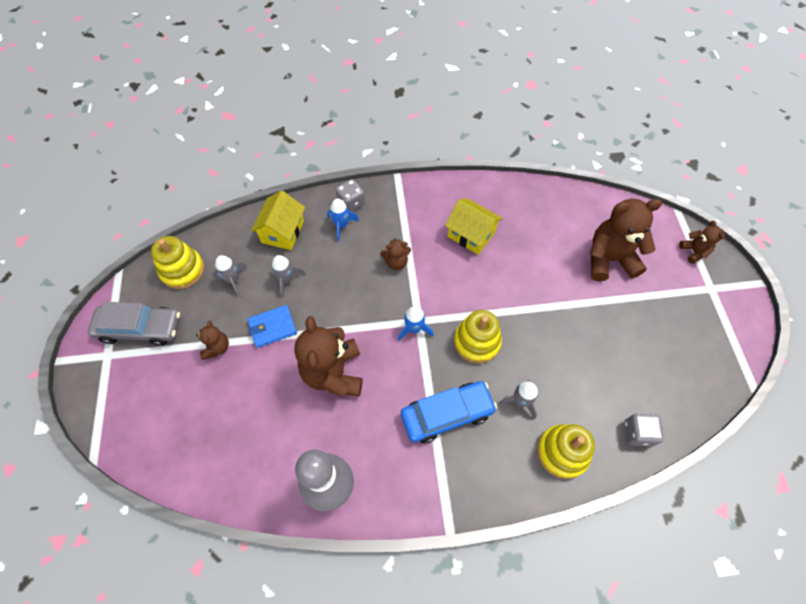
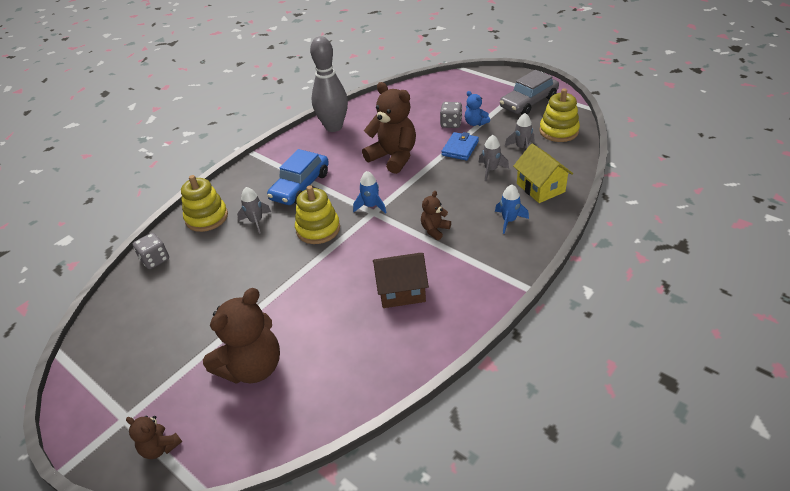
camera: 140 degrees right, 20 degrees down
brown teddy bear [196,321,229,360] -> blue teddy bear [465,91,490,126]
grey dice [336,179,365,212] -> grey dice moved to [440,102,462,128]
yellow house [445,198,503,255] -> brown house [373,253,429,308]

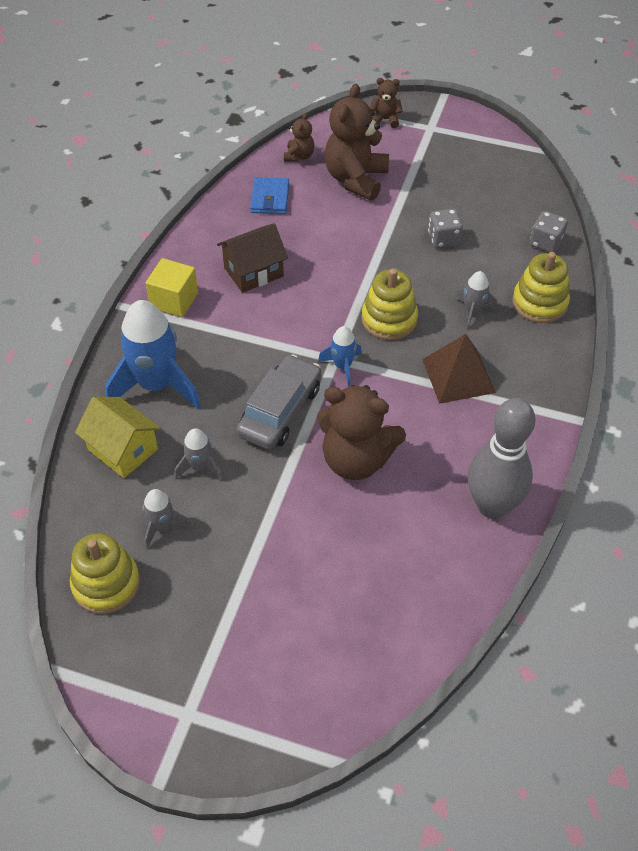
camera: 155 degrees right, 10 degrees up
blue car [267,149,329,205] -> brown pyramid [422,334,496,404]
brown teddy bear [421,191,451,240] -> brown teddy bear moved to [284,113,314,162]
grey dice [440,102,462,128] -> grey dice moved to [428,209,463,248]
blue wallet [441,132,479,160] -> blue wallet moved to [250,177,289,214]
blue teddy bear [465,91,490,126] -> none
blue rocket [495,185,529,234] -> blue rocket [105,300,201,409], size x2.03
grey car [500,70,559,115] -> grey car moved to [236,354,321,450]
none -> yellow cube [146,258,198,317]

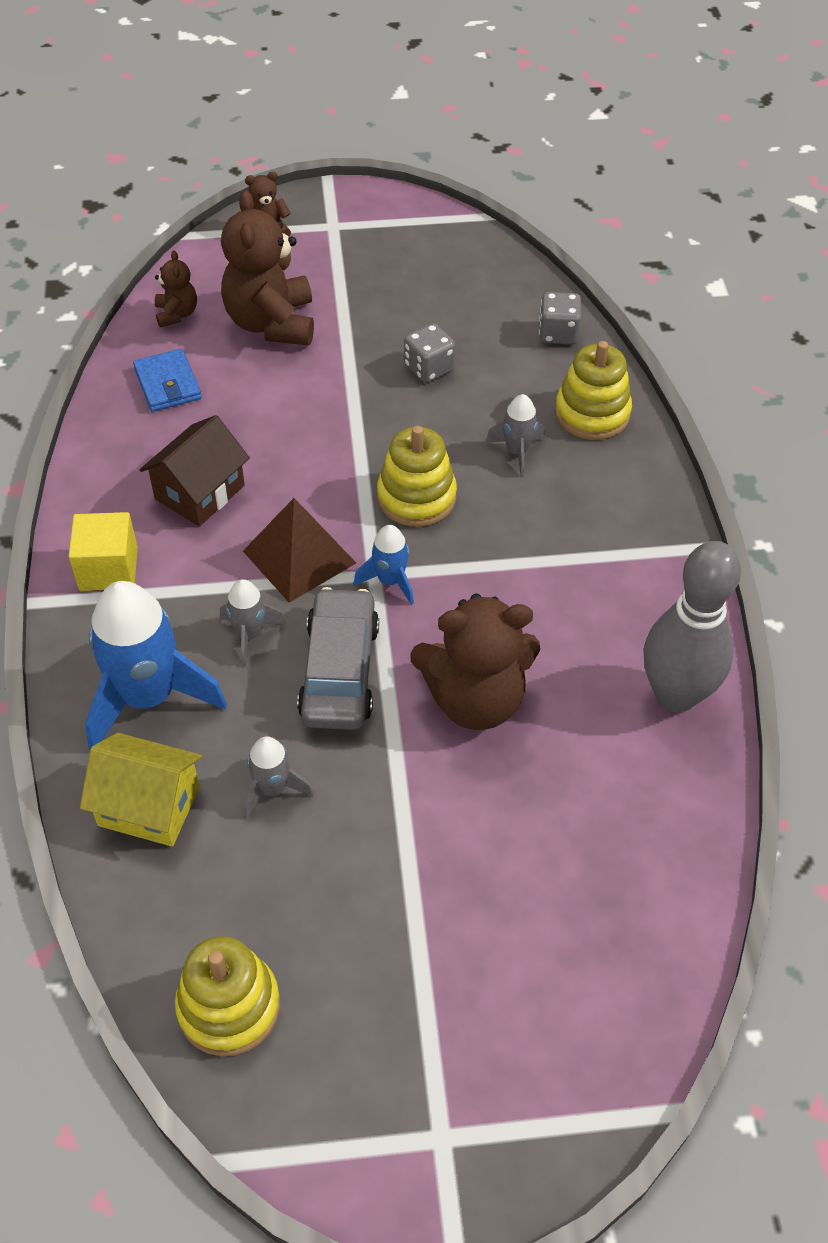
camera: 25 degrees left, 0 degrees up
grey rocket [143,489,191,549] -> grey rocket moved to [220,579,286,666]
brown pyramid [422,334,496,404] -> brown pyramid moved to [243,498,356,603]

